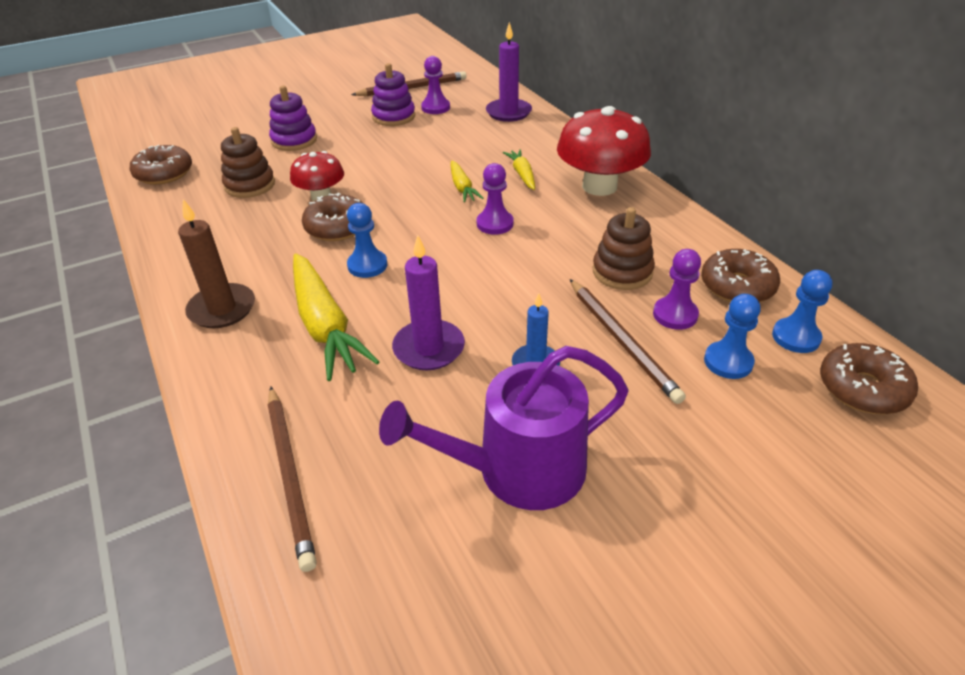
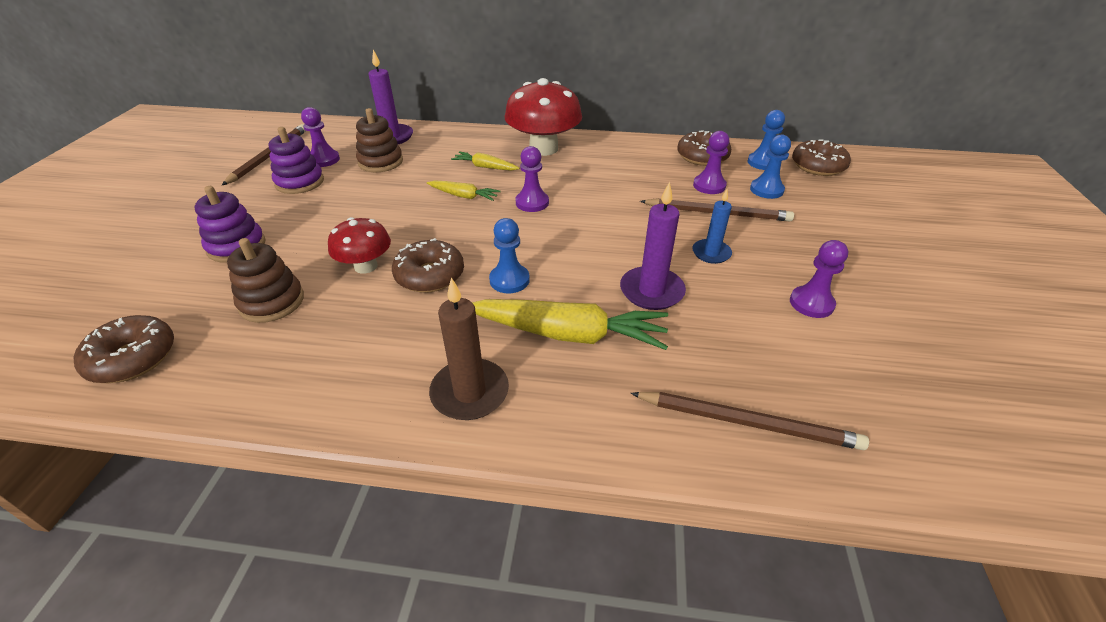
camera: 55 degrees left, 0 degrees up
purple watering can [379,346,629,510] -> purple pawn [790,240,848,318]
brown stacking toy [593,207,655,290] -> brown stacking toy moved to [356,108,403,172]

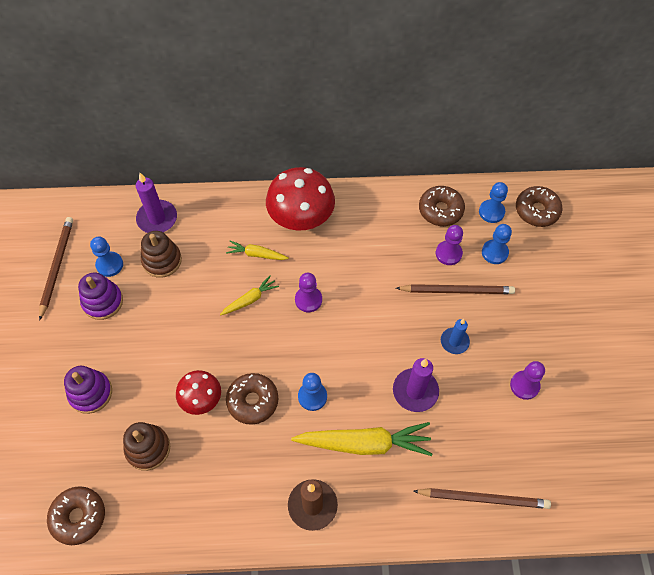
camera: 10 degrees left, 20 degrees up
purple pawn [301,107,340,167] -> blue pawn [90,237,123,277]
yellow carrot [427,180,500,201] -> yellow carrot turned 45 degrees counterclockwise [220,276,279,315]

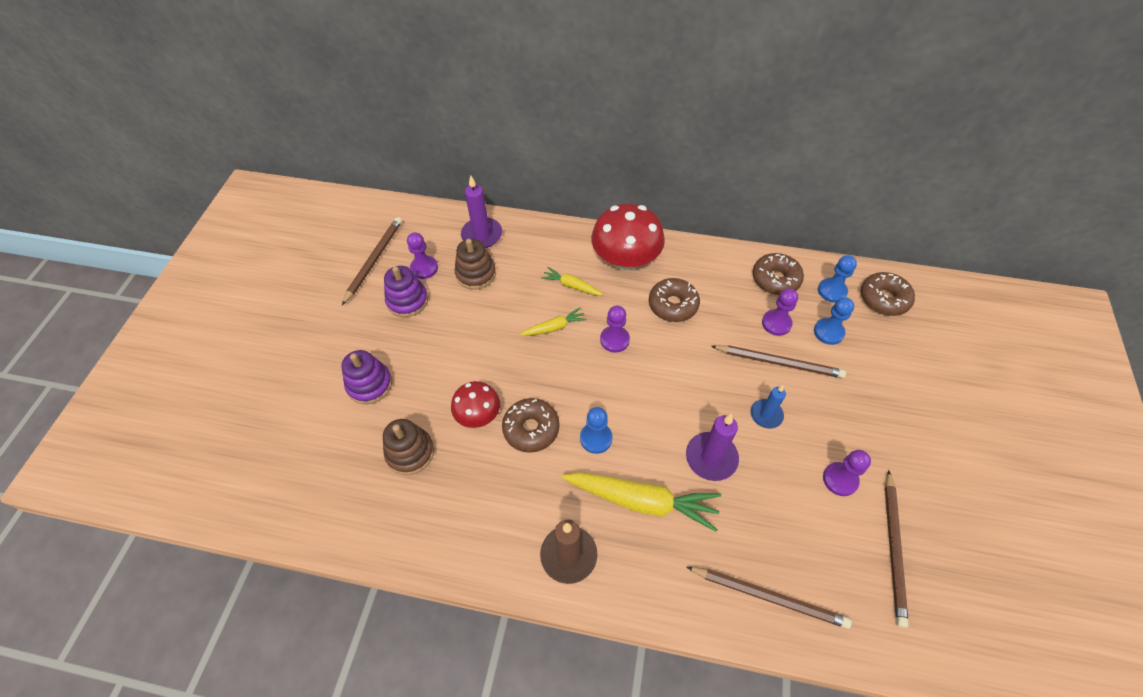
camera: 15 degrees right, 5 degrees down
brown donut [47,486,105,545] -> brown donut moved to [649,278,700,322]
blue pawn [90,237,123,277] -> purple pawn [407,232,438,279]
none -> brown pencil [885,470,909,628]

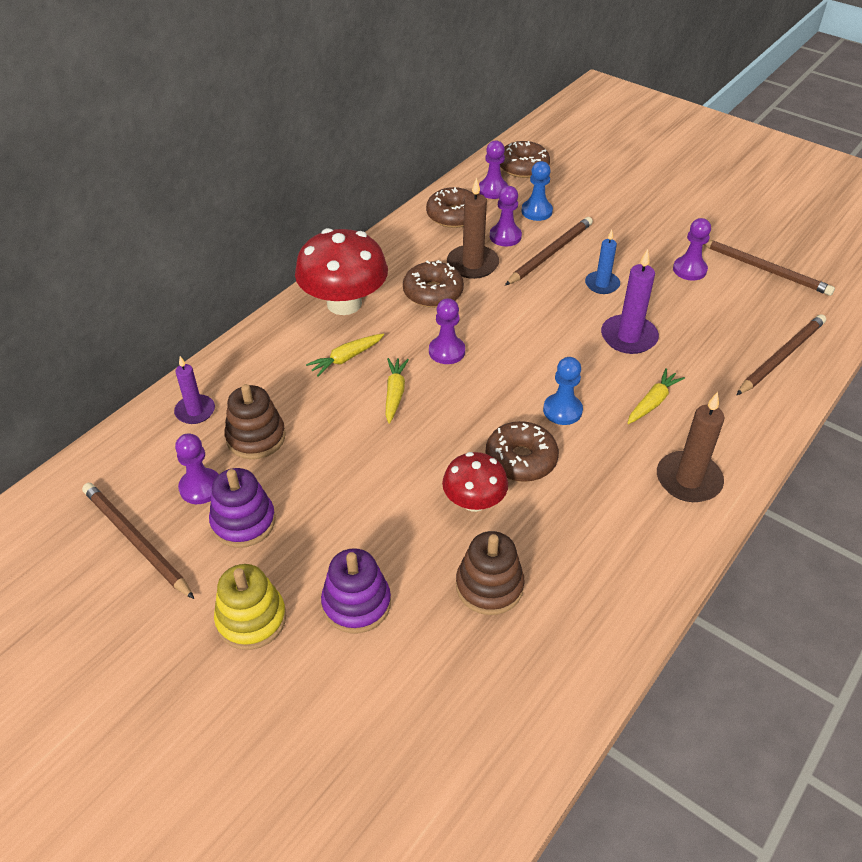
camera: 65 degrees left, 10 degrees down
purple candle [461,175,502,248] -> purple candle [174,356,215,424], size x0.65
yellow carrot [562,472,721,532] -> yellow carrot [628,368,685,424], size x0.52
blue pawn [818,255,857,303] -> purple pawn [479,140,508,199]
none -> yellow stacking toy [214,564,286,650]
none -> brown candle [447,177,499,279]

